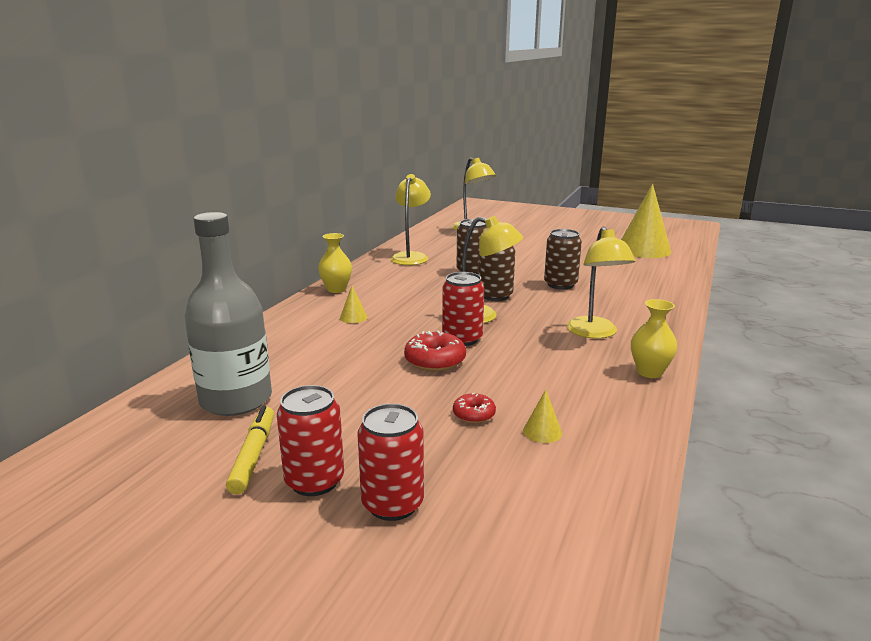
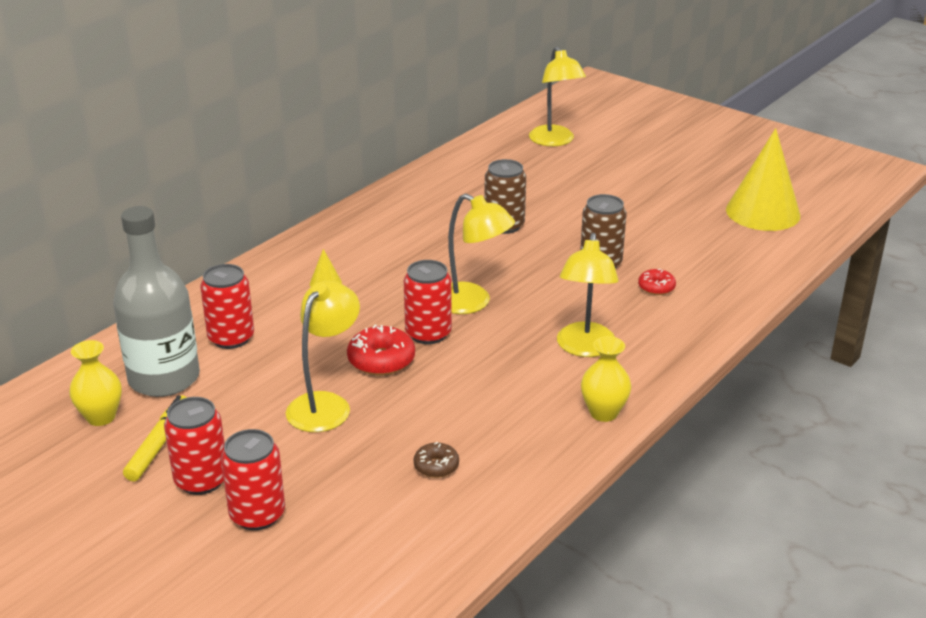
camera: 15 degrees right, 10 degrees up
yellow vase [318,233,352,293] -> yellow vase moved to [69,340,122,426]
yellow lamp [391,174,431,265] -> yellow lamp moved to [286,281,360,432]
red donut [453,393,496,423] -> red donut moved to [638,269,676,295]
brown can [479,246,515,301] -> none
yellow cone [523,390,562,443] -> brown donut [414,442,459,478]
none -> red can [200,264,254,349]

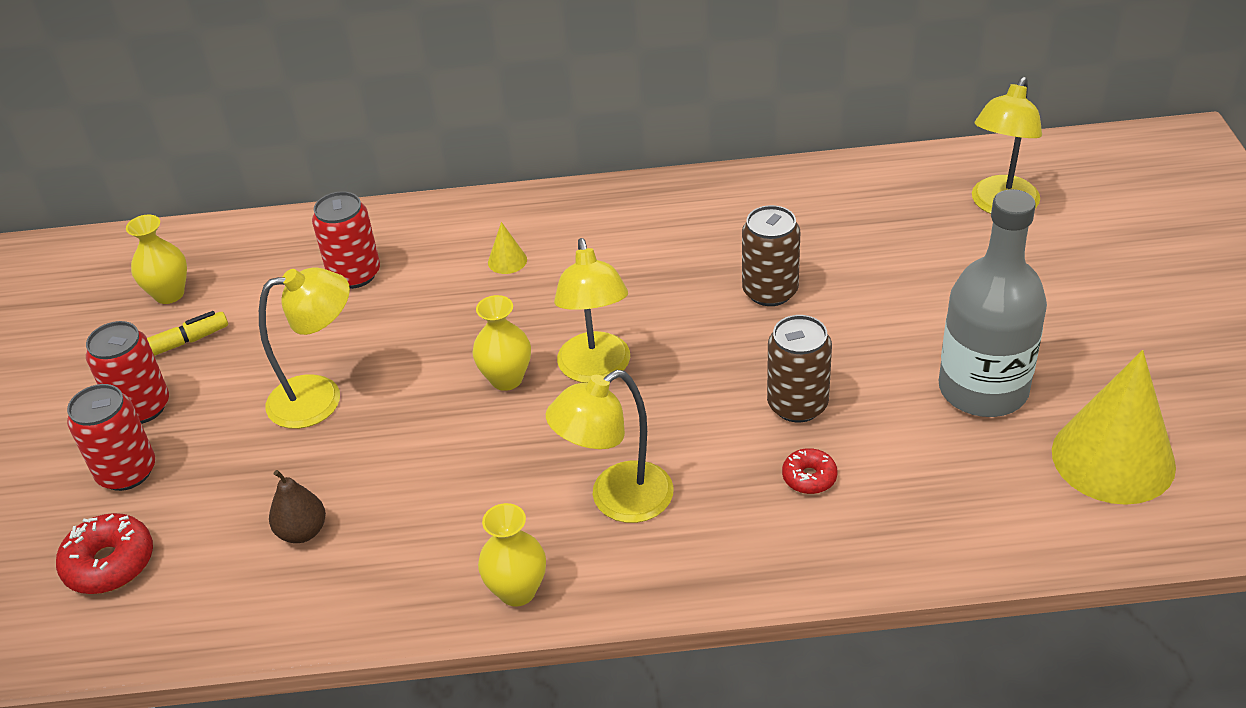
camera: 50 degrees right, 10 degrees up
grey bottle [113,206,200,397] -> grey bottle moved to [939,189,1047,417]
red donut [347,325,415,375] -> red donut moved to [56,513,153,594]
red can [404,260,452,344] -> yellow vase [472,295,531,391]
brown donut [414,442,459,478] -> brown pear [269,470,326,543]

